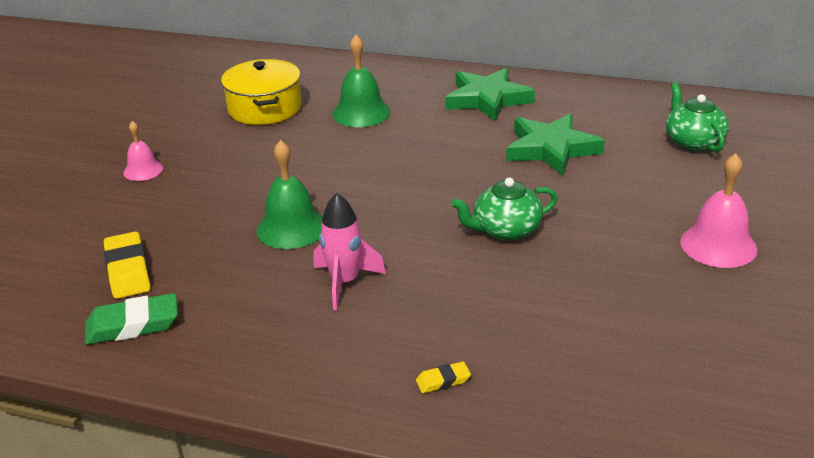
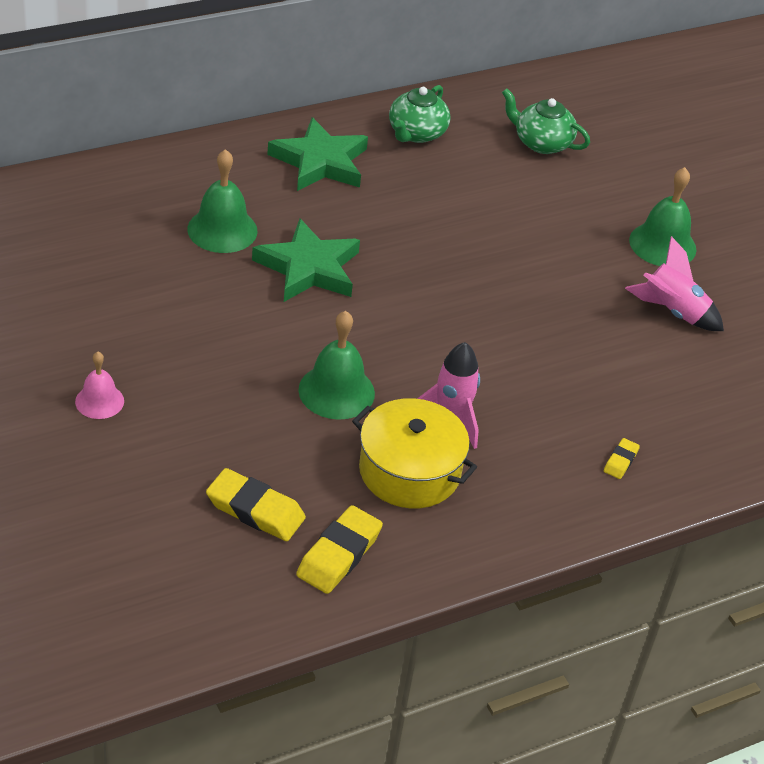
camera: 50 degrees left, 10 degrees up
green eraser [85,293,178,345] -> yellow eraser [296,505,383,594]
yellow pot [221,59,302,125] -> yellow pot moved to [352,398,477,509]
green teapot [451,178,558,241] -> green teapot moved to [389,85,450,143]
green star [506,113,605,176] -> green star moved to [252,219,360,302]
pink bell [680,153,757,268] -> green bell [629,167,696,266]
none -> pink rocket [625,236,724,331]

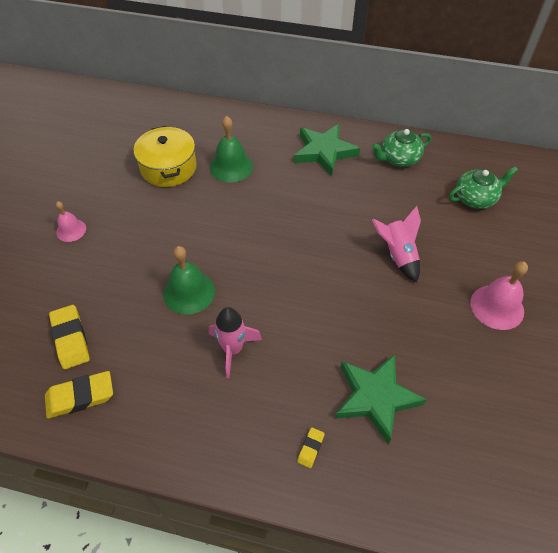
camera: 45 degrees right, 10 degrees up
green star [252,219,360,302] -> green star moved to [335,354,427,444]
yellow pot [352,398,477,509] -> yellow pot moved to [133,126,197,187]
green teapot [502,88,590,154] -> green teapot turned 90 degrees clockwise [449,166,518,209]
yellow eraser [604,438,640,479] -> yellow eraser turned 45 degrees counterclockwise [297,427,325,468]
pink rocket [625,236,724,331] -> pink rocket moved to [372,206,421,283]
green bell [629,167,696,266] -> pink bell [470,261,528,330]

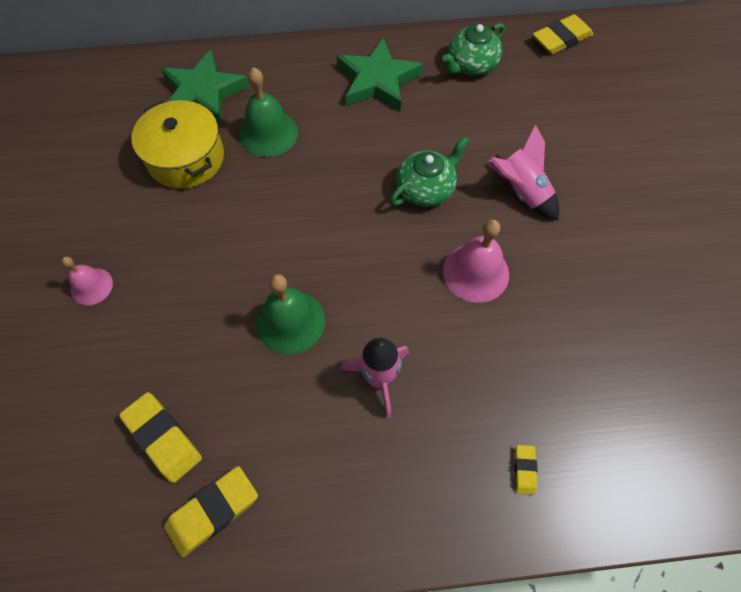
camera: 20 degrees left, 10 degrees up
green star [335,354,427,444] -> green star moved to [161,50,249,124]
green teapot [449,166,518,209] -> green teapot moved to [390,136,469,207]
pink bell [470,261,528,330] -> pink bell moved to [443,219,509,303]
none -> yellow eraser [533,14,593,54]

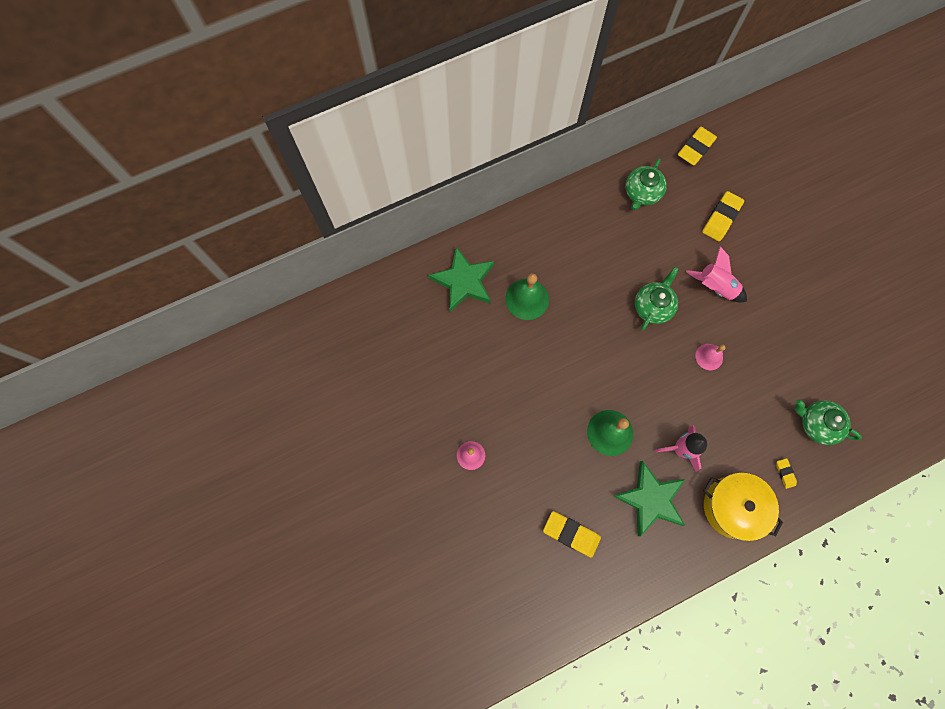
camera: 20 degrees left, 10 degrees up
yellow pot [132,100,224,189] -> yellow pot moved to [704,472,783,541]
yellow eraser [164,466,258,557] -> yellow eraser moved to [702,191,744,241]
green star [337,38,423,111] -> green star moved to [613,461,685,536]
pink bell [443,219,509,303] -> pink bell [695,344,726,370], size x0.62
none -> green teapot [794,399,862,445]

